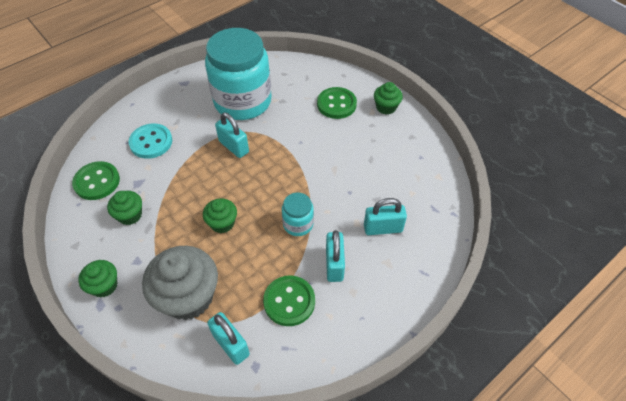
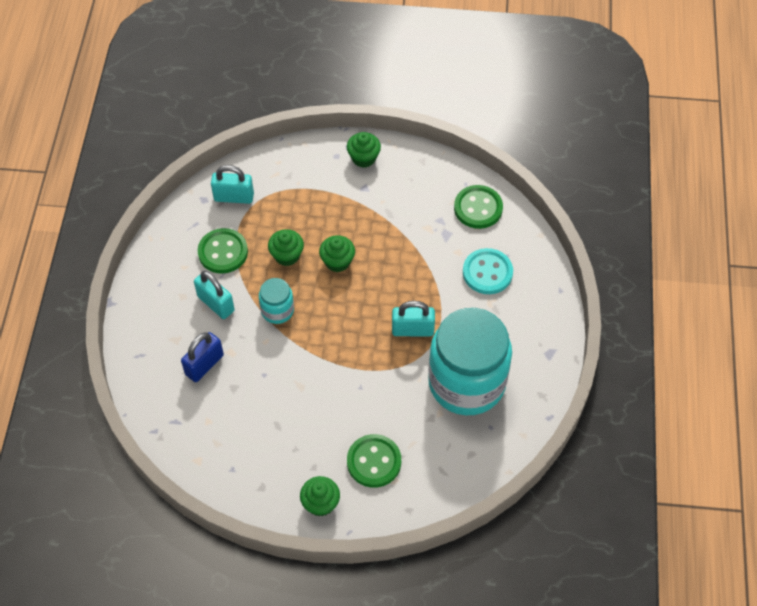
camera: 135 degrees right, 5 degrees up
green cupcake [107,191,142,225] -> green cupcake moved to [268,229,304,266]
grey cupcake [142,246,218,320] -> none
turquoise padlock [364,198,407,235] -> blue padlock [181,332,224,382]

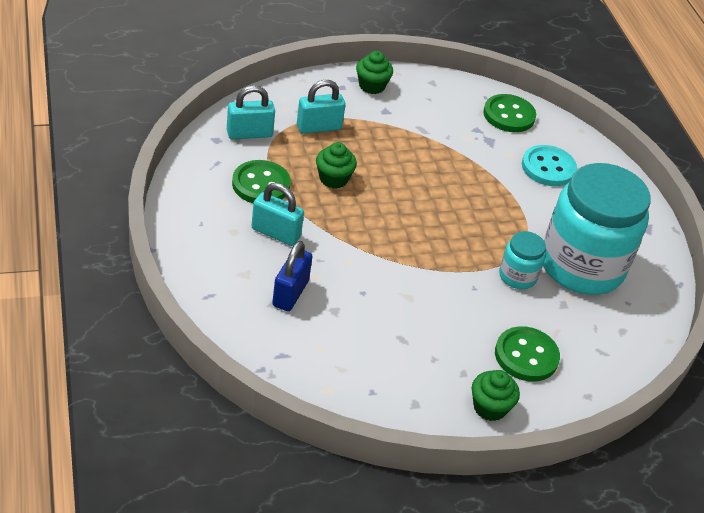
camera: 25 degrees left, 15 degrees down
turquoise jar [259,278,294,324] -> turquoise jar moved to [499,231,546,289]
green cupcake [319,235,355,272] -> none
turquoise padlock [392,301,435,336] -> turquoise padlock moved to [297,80,346,134]

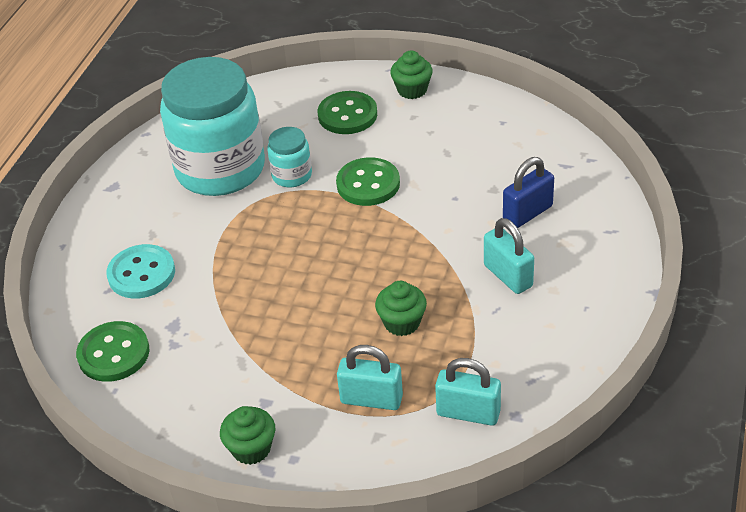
camera: 140 degrees left, 0 degrees up
green button [232,160,291,203] -> green button moved to [336,157,400,206]

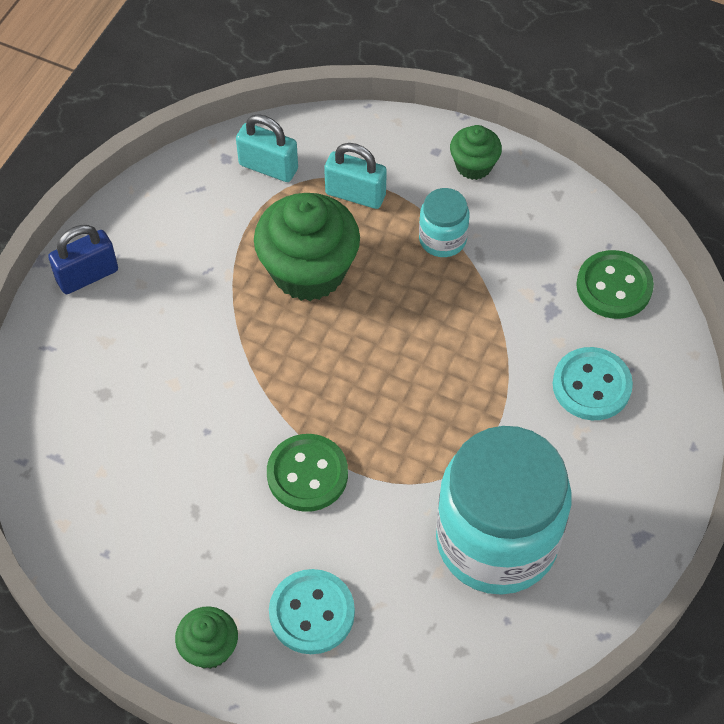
camera: 175 degrees left, 15 degrees up
turquoise jar [267,127,312,187] -> turquoise jar moved to [419,188,470,257]
green button [318,91,377,134] -> turquoise button [269,569,355,654]
green cupcake [375,281,427,336] -> green cupcake [254,193,360,301], size x1.92
turquoise padlock [484,218,534,294] -> none
blue padlock [503,157,554,228] -> blue padlock moved to [48,225,118,294]

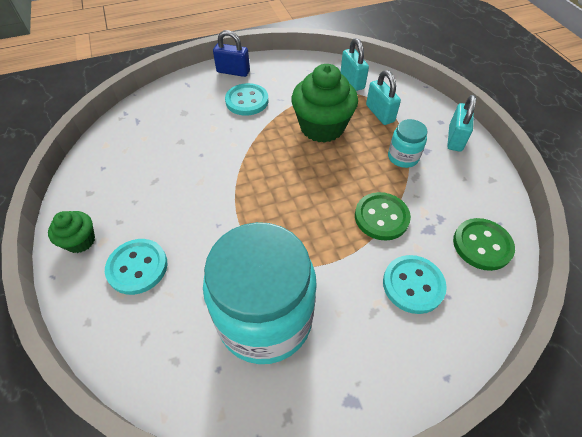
camera: 45 degrees right, 5 degrees down
green button [267,434,348,512] -> green button moved to [355,192,411,240]
green cupcake [450,125,502,180] -> turquoise padlock [447,95,476,152]
none -> turquoise button [225,83,268,116]

